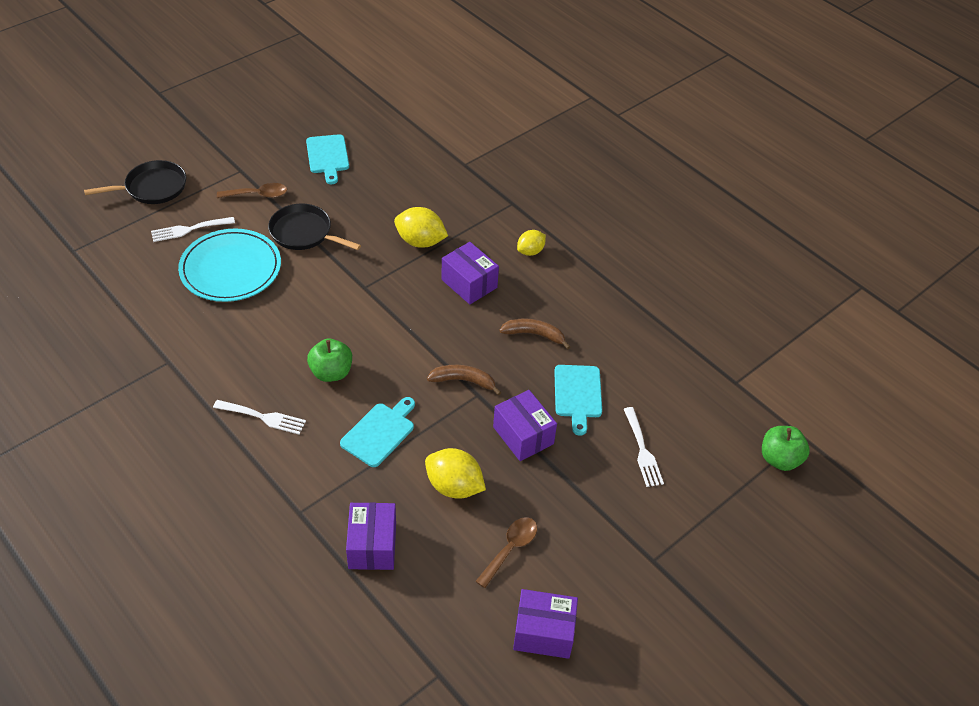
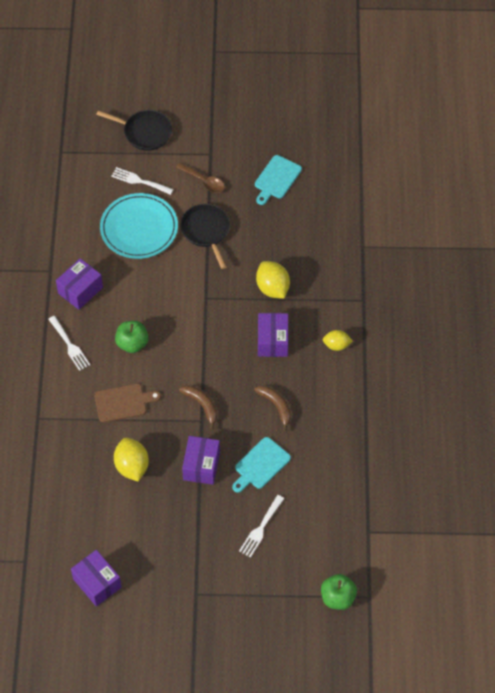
camera: 45 degrees right, 10 degrees up
turquoise cutting board [340,397,415,467] -> brown cutting board [94,384,161,423]
purple box [346,502,396,570] -> purple box moved to [56,258,103,310]
brown spoon [475,517,537,588] -> none

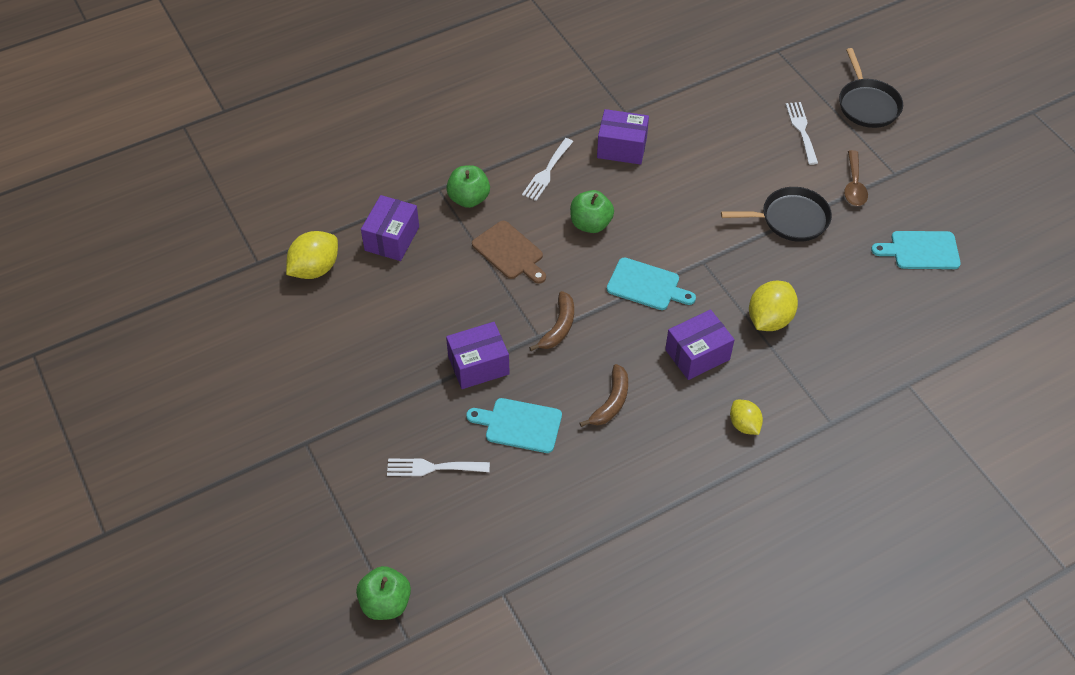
camera: 60 degrees right, 5 degrees down
purple box [71,550,122,606] -> purple box moved to [361,195,419,261]
turquoise plate [100,193,178,259] -> none
yellow lemon [114,438,149,481] -> yellow lemon moved to [286,231,338,279]
black pan [180,204,230,269] -> black pan turned 45 degrees clockwise [721,187,832,242]
none -> green apple [446,165,490,208]
none -> turquoise cutting board [607,257,696,310]

